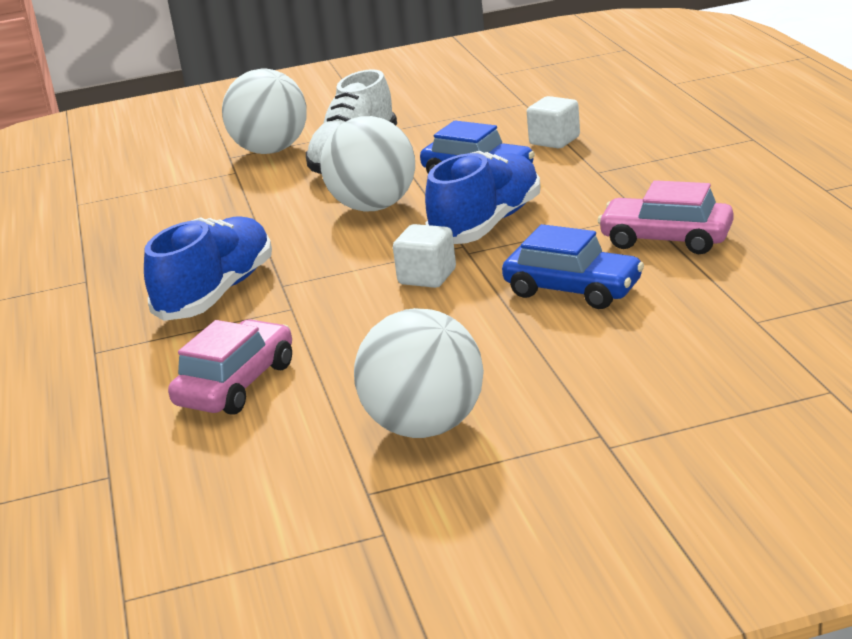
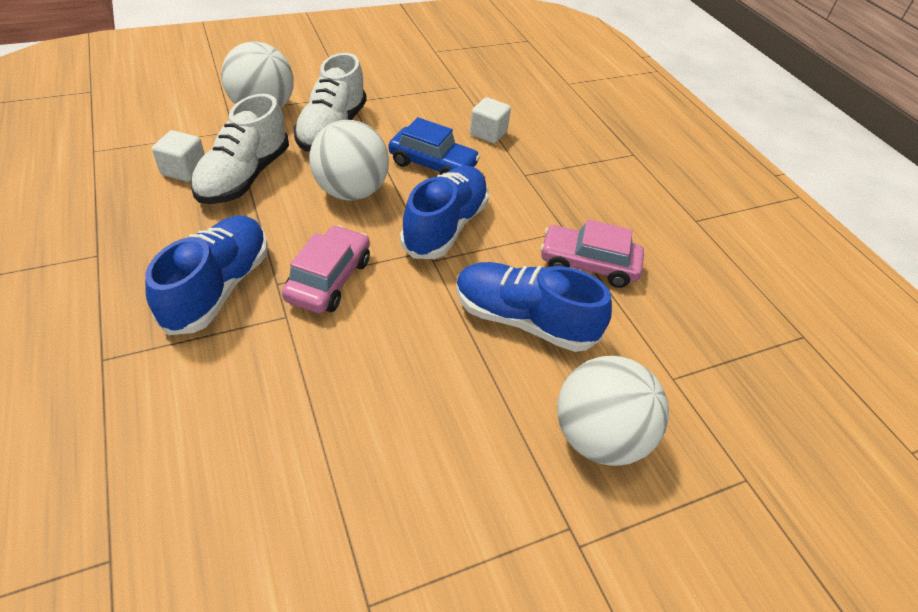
camera: 15 degrees left, 20 degrees up
pink car [168,319,292,415] -> pink car moved to [282,225,370,313]
white ball [354,308,484,438] -> white ball moved to [557,356,669,466]
white cube [393,224,456,288] -> white cube moved to [152,130,205,182]
blue car [502,224,644,309] -> blue shoe [456,262,612,352]
none -> white shoe [190,94,289,204]

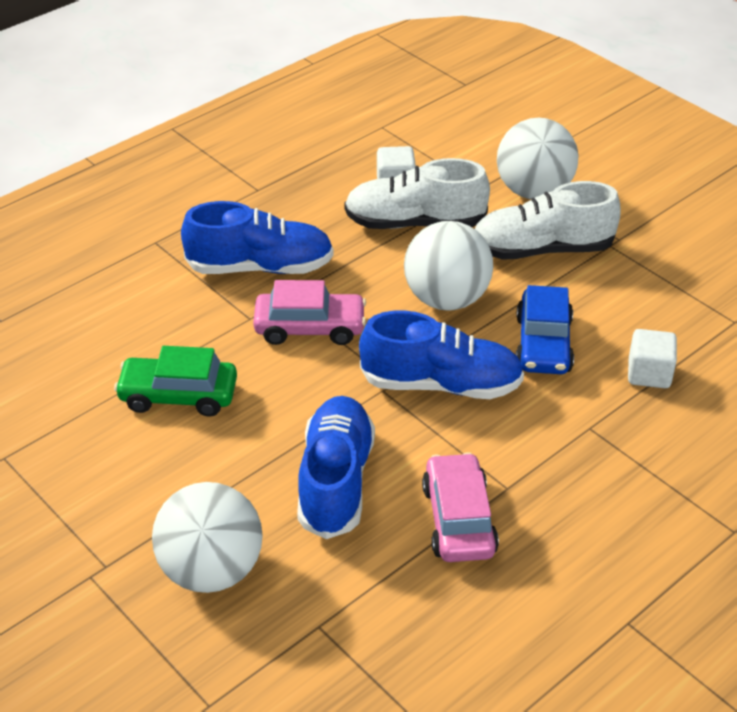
camera: 75 degrees right, 5 degrees down
none -> green car [114,346,237,417]

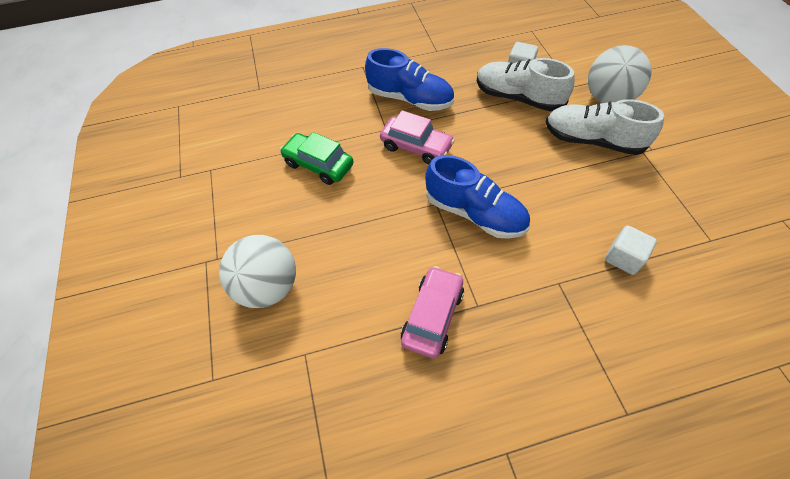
camera: 30 degrees right, 15 degrees up
blue shoe [297,396,375,539] -> none
white ball [404,221,493,310] -> none
blue car [516,285,574,374] -> none

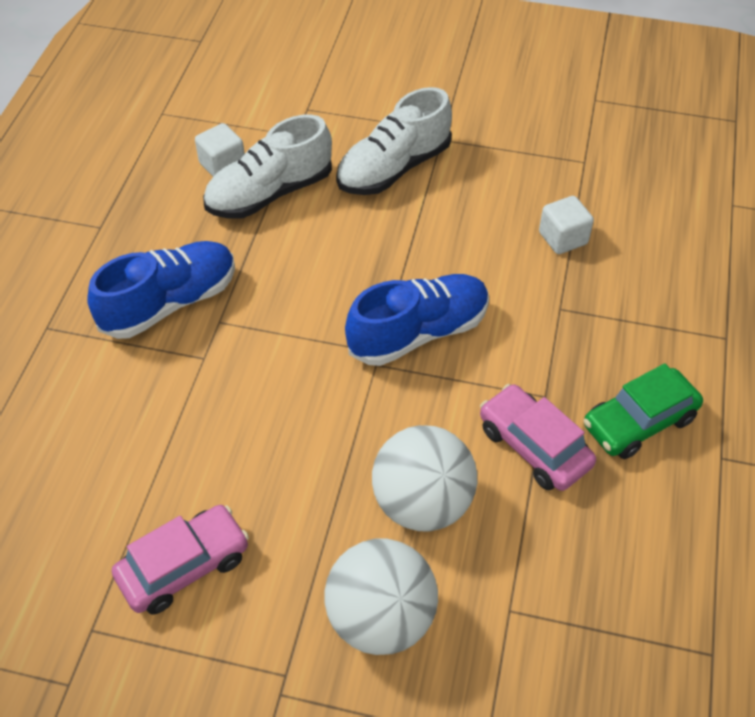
camera: 65 degrees left, 5 degrees down
green car [280,132,353,185] -> green car moved to [584,363,703,459]
pink car [380,110,455,165] -> pink car moved to [112,505,249,615]
white ball [588,45,651,103] -> white ball moved to [372,425,477,531]

